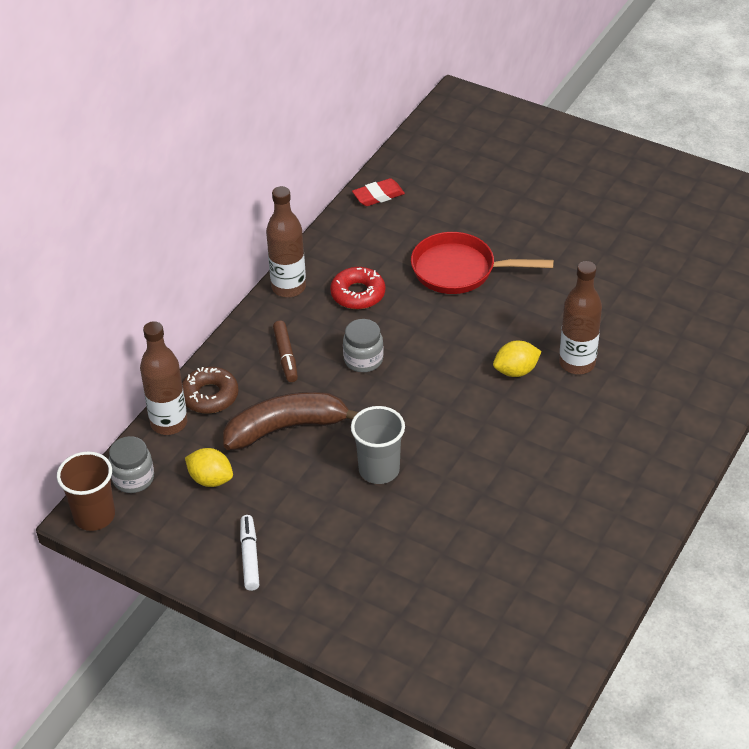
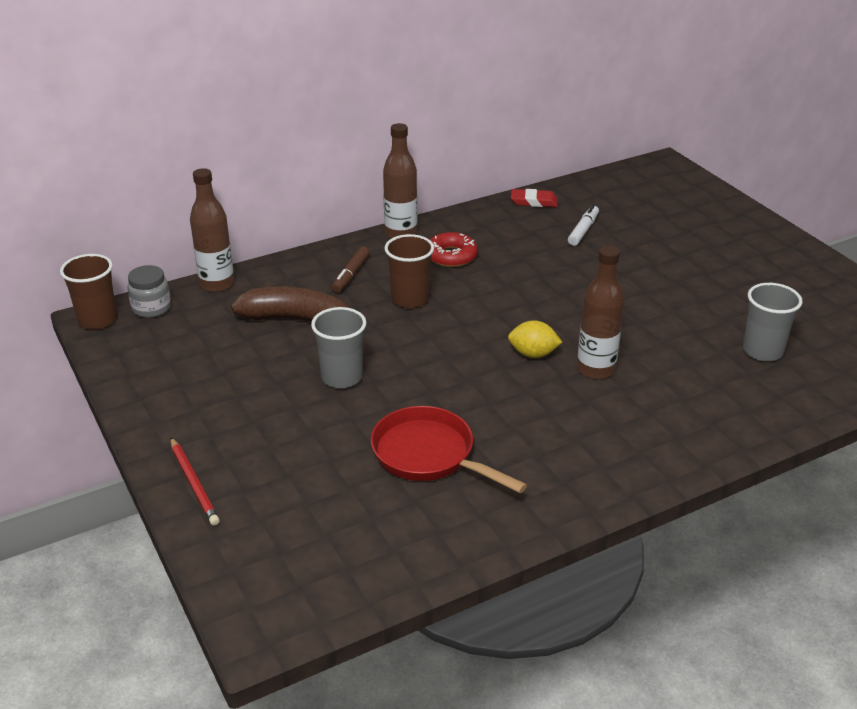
camera: 30 degrees right, 10 degrees down
brown donut [182,367,239,414] -> none
yellow lemon [185,448,233,487] -> none
white marker [240,515,259,591] -> white marker moved to [568,205,599,246]
grey jar [343,319,384,372] -> brown cup [384,234,434,308]
red pan [411,232,554,294] -> red pan moved to [371,406,527,493]
none -> red pencil [170,438,220,526]
none -> grey cup [743,283,803,361]

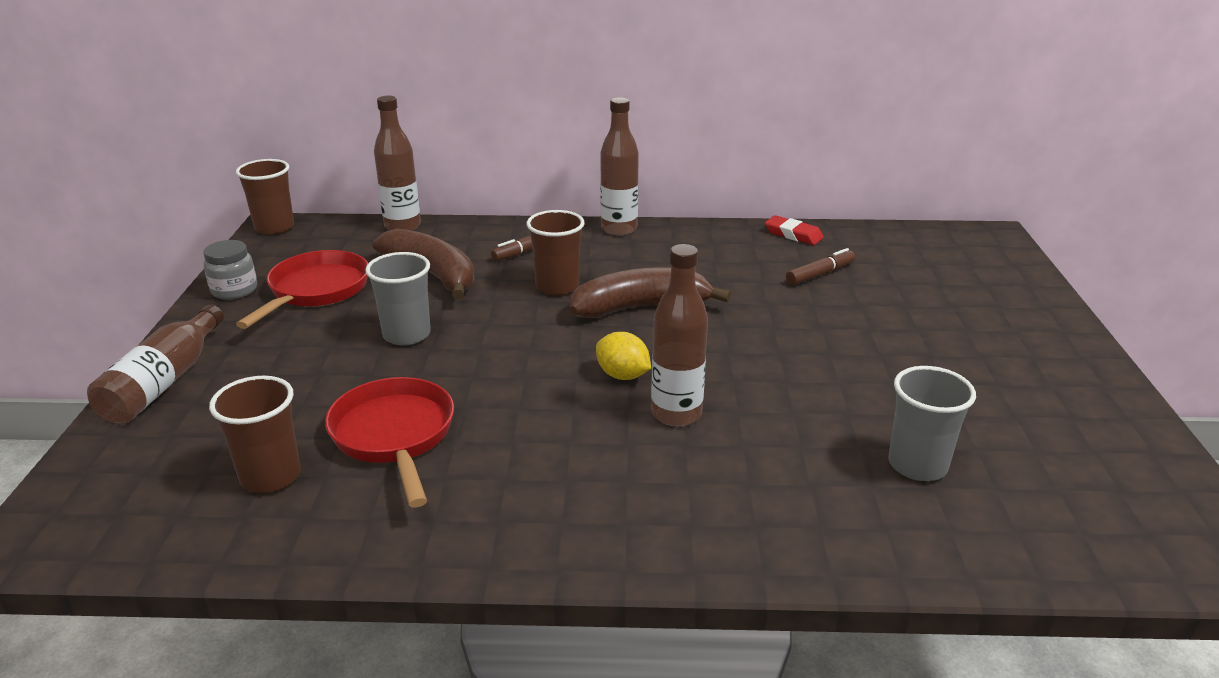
camera: 30 degrees right, 5 degrees down
grey jar [128,265,171,318] -> grey jar moved to [203,240,257,300]
red pencil [170,438,220,526] -> brown bottle [87,305,224,424]
red donut [430,232,478,267] -> none
white marker [568,205,599,246] -> brown marker [786,248,855,285]
none -> brown cup [209,376,301,493]
none -> red pan [236,250,368,329]
none -> brown banana [570,267,731,318]

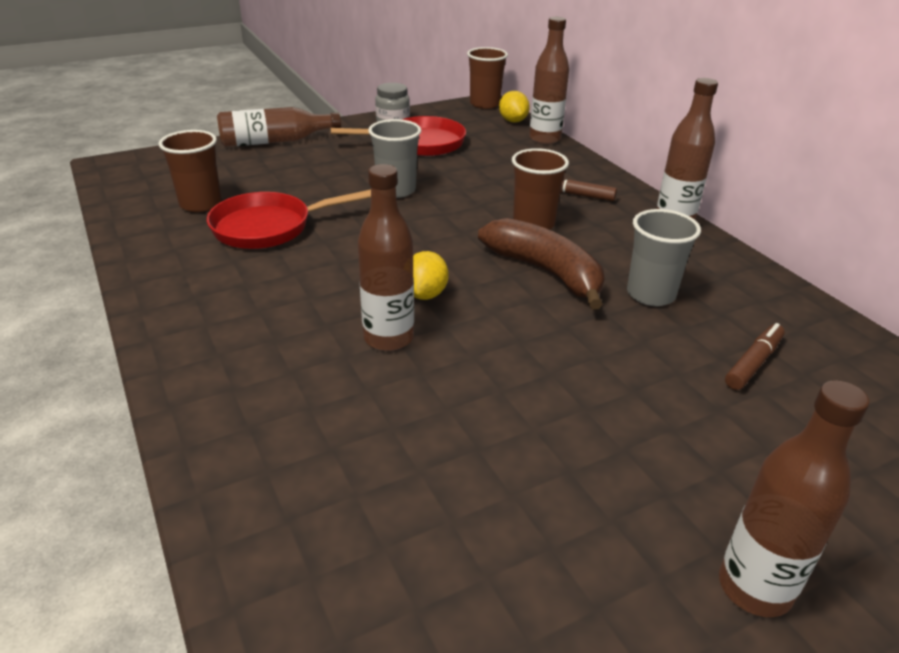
camera: 60 degrees right, 5 degrees up
red pan [325,377,454,508] -> red pan turned 150 degrees counterclockwise [207,189,371,249]
brown banana [373,228,474,300] -> none
red eraser [765,215,824,245] -> none
brown marker [786,248,855,285] -> brown marker turned 75 degrees counterclockwise [725,323,785,390]
grey cup [888,366,976,481] -> grey cup moved to [627,209,701,306]
none -> yellow lemon [499,91,530,123]
none -> brown bottle [719,380,869,617]

